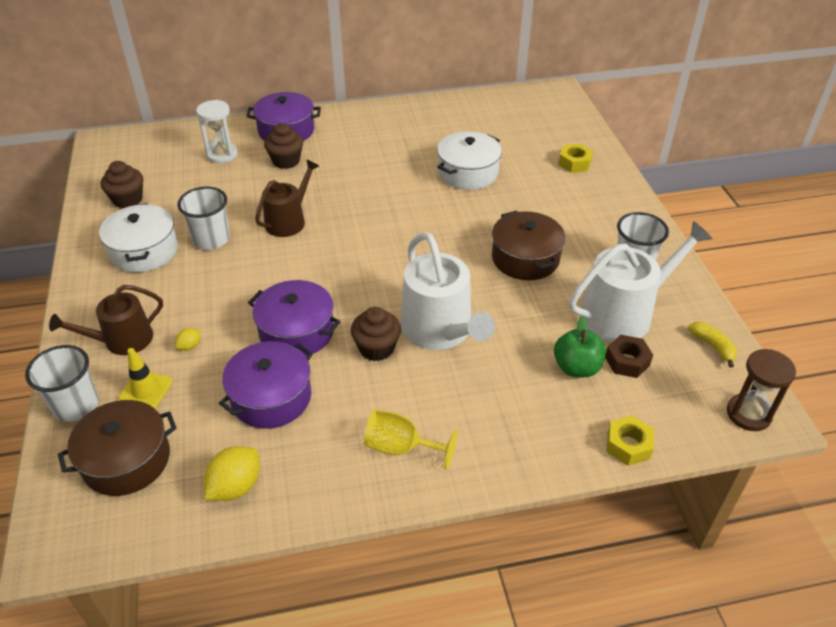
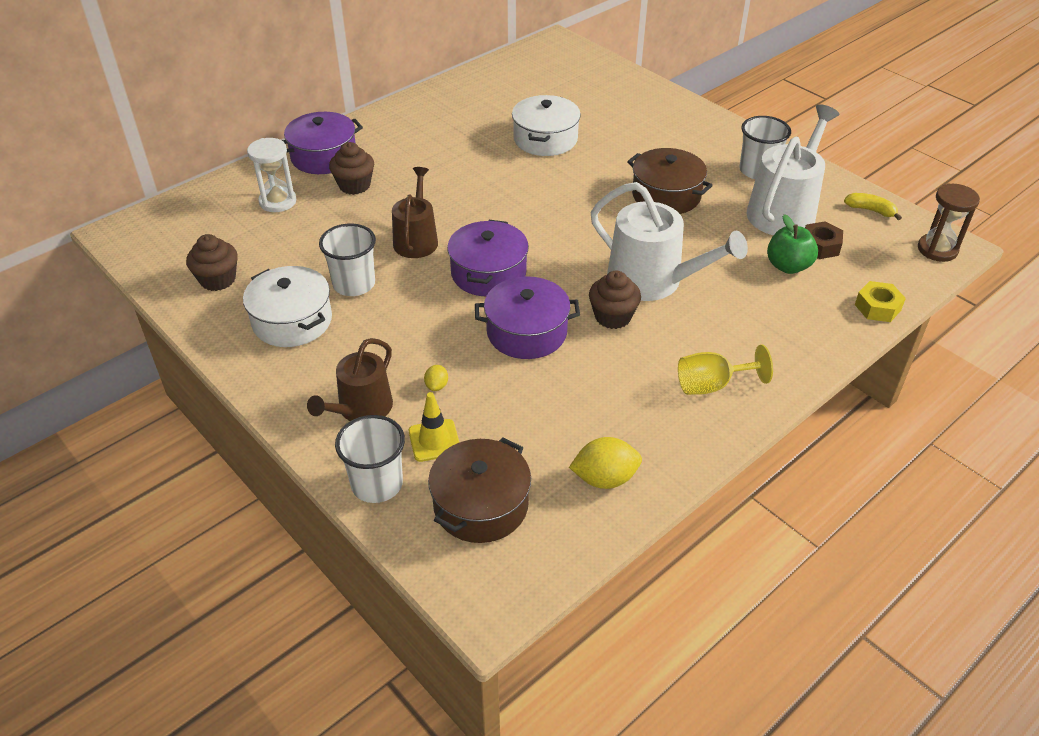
camera: 30 degrees left, 0 degrees up
yellow lemon [204,446,260,501] -> yellow lemon turned 75 degrees clockwise [569,437,642,489]
purple pot [219,341,313,429] -> purple pot moved to [447,220,529,296]
yellow nut [558,144,593,173] -> none

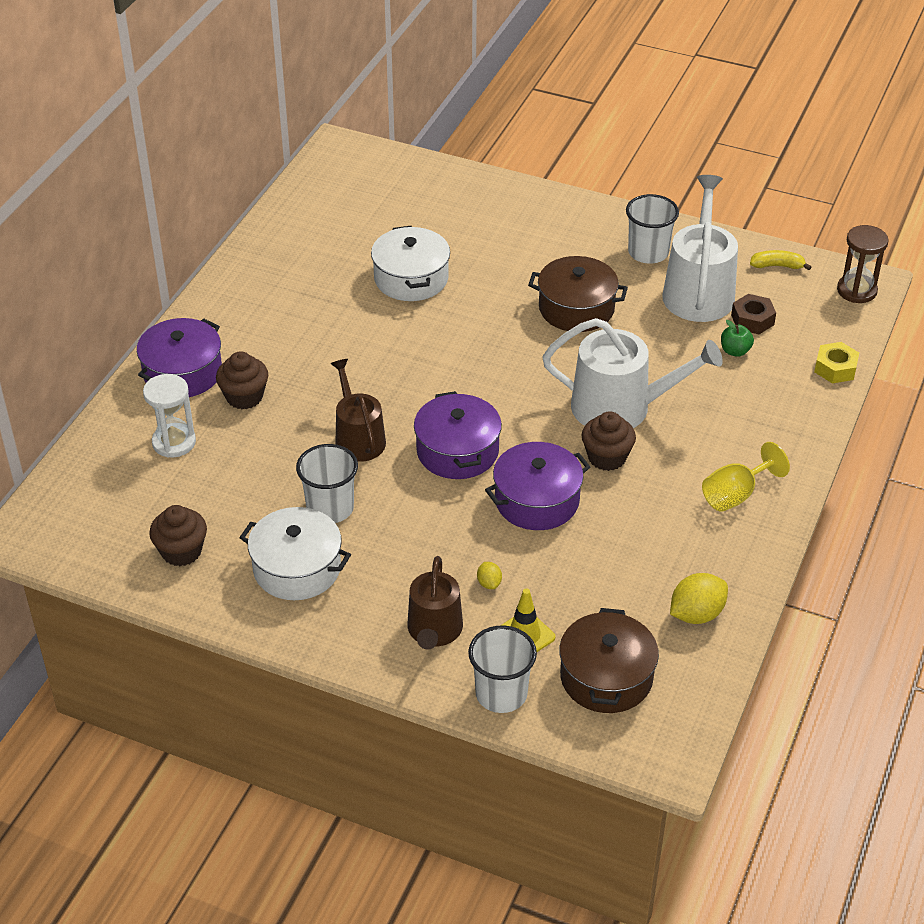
camera: 25 degrees left, 0 degrees up
green apple [767,214,818,274] -> green apple [721,320,754,357], size x0.65

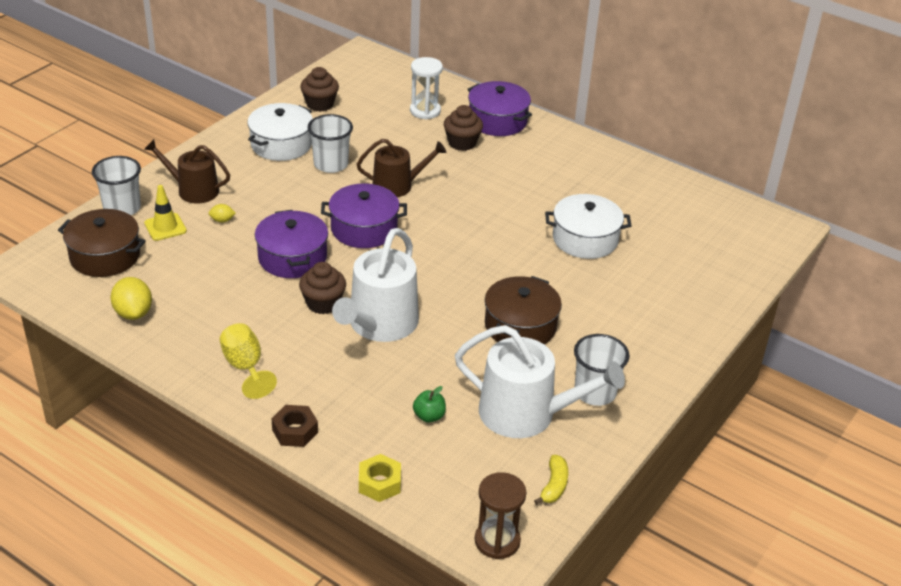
camera: 100 degrees right, 5 degrees down
brown nut [731,294,776,334] -> brown nut moved to [271,405,318,447]

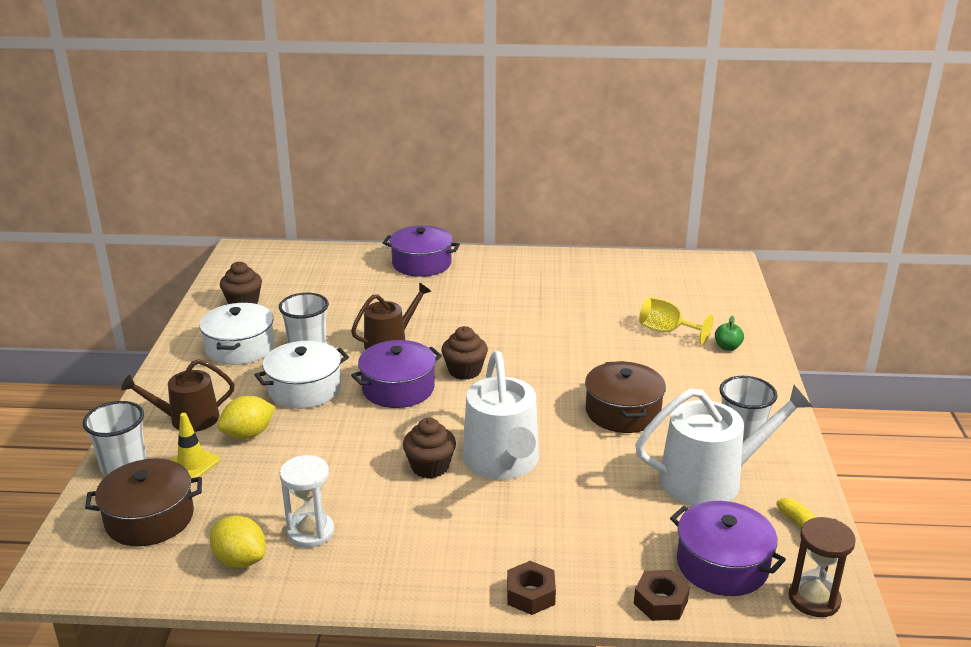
camera: 30 degrees left, 10 degrees down
yellow lemon [209,204,236,223] -> yellow lemon [217,396,275,439], size x1.94
yellow goblet [220,323,277,399] -> yellow goblet moved to [639,297,713,345]
purple pot [255,210,328,278] -> purple pot moved to [670,501,786,596]
yellow nut [359,454,401,502] -> brown nut [634,570,690,621]
white hourglass [410,57,443,119] -> white hourglass moved to [280,455,334,548]
green apple [413,386,446,423] -> green apple moved to [715,316,744,351]
brown cupcake [444,105,483,151] -> brown cupcake moved to [441,326,488,380]
white pot [545,194,631,259] -> white pot moved to [255,341,349,409]

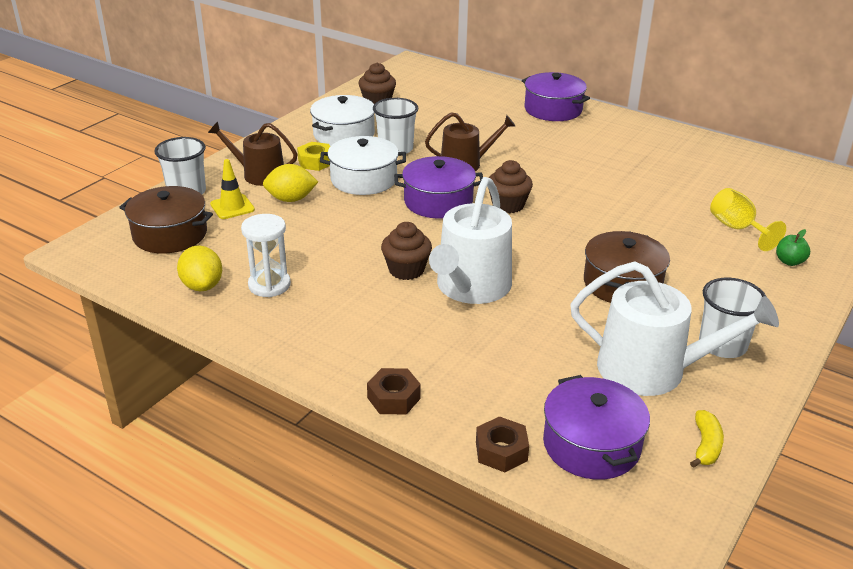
camera: 30 degrees right, 5 degrees up
brown hourglass [789,517,856,617] -> none
none -> yellow nut [297,142,330,171]

